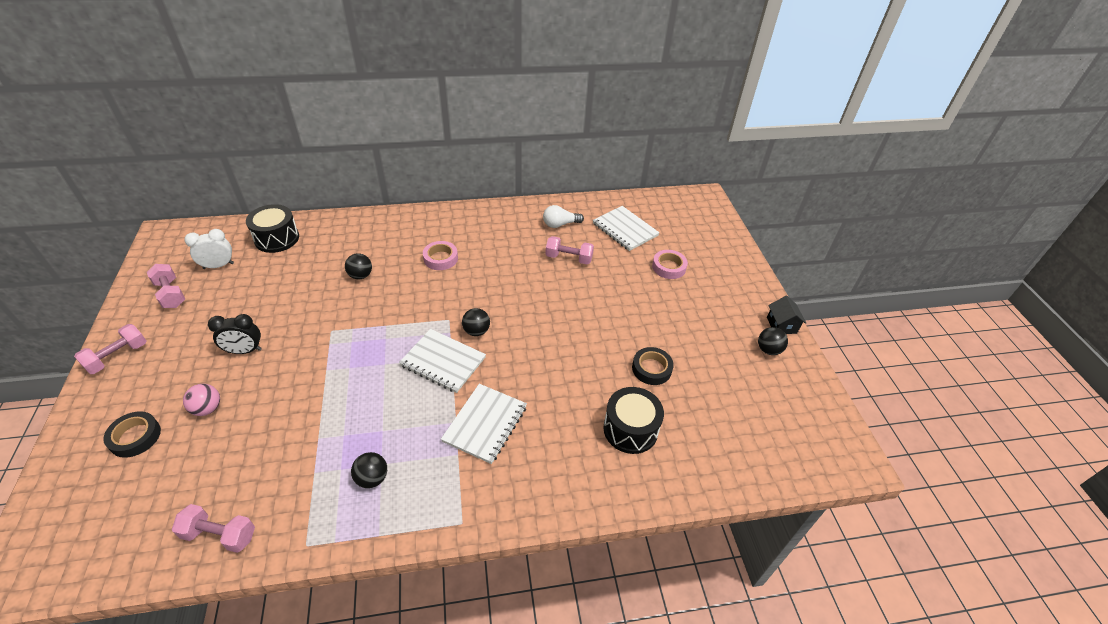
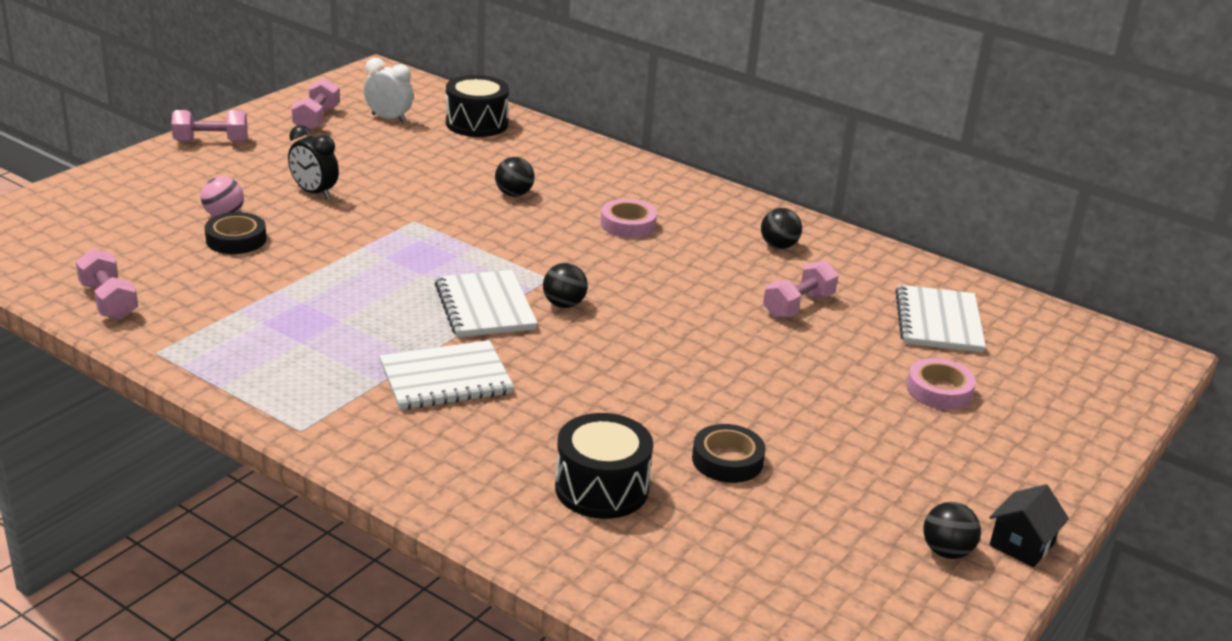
camera: 45 degrees right, 15 degrees down
black tape [103,411,161,458] -> black tape moved to [205,212,266,254]
black ball [351,452,387,488] -> black ball moved to [761,208,802,249]
white light bulb [543,205,584,228] -> none
pink dumbbell [545,236,594,264] -> pink dumbbell turned 75 degrees clockwise [763,261,838,319]

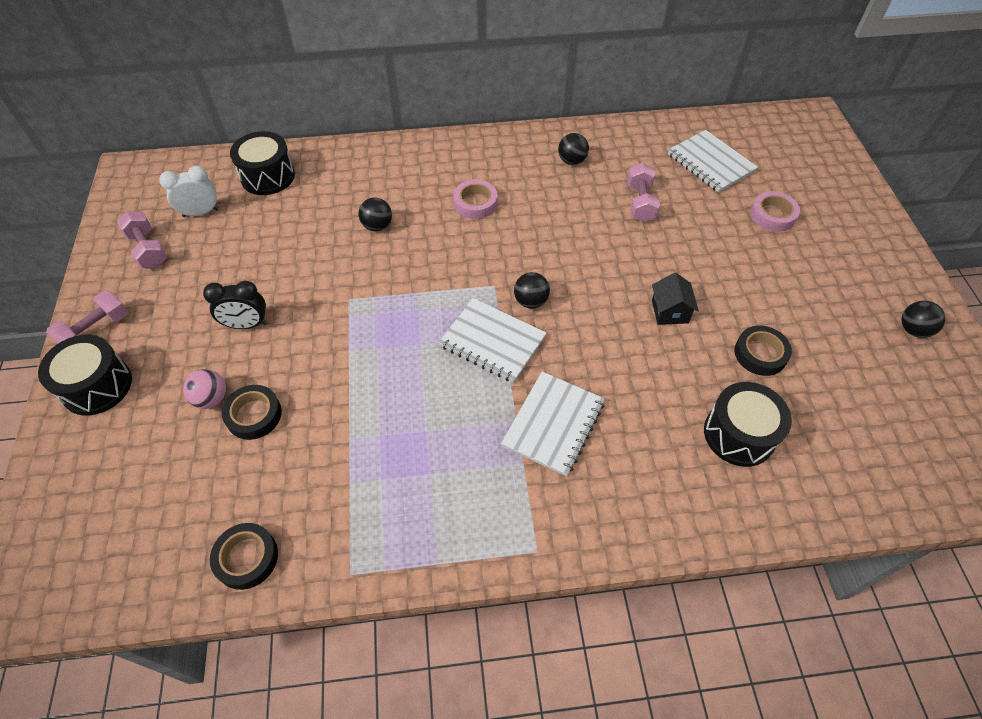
camera: 40 degrees left, 25 degrees up
pink dumbbell [76,248,138,320] -> black tape [210,523,278,590]
black house [989,484,1069,567] -> black house moved to [652,273,699,325]
none -> black drum [38,335,132,415]

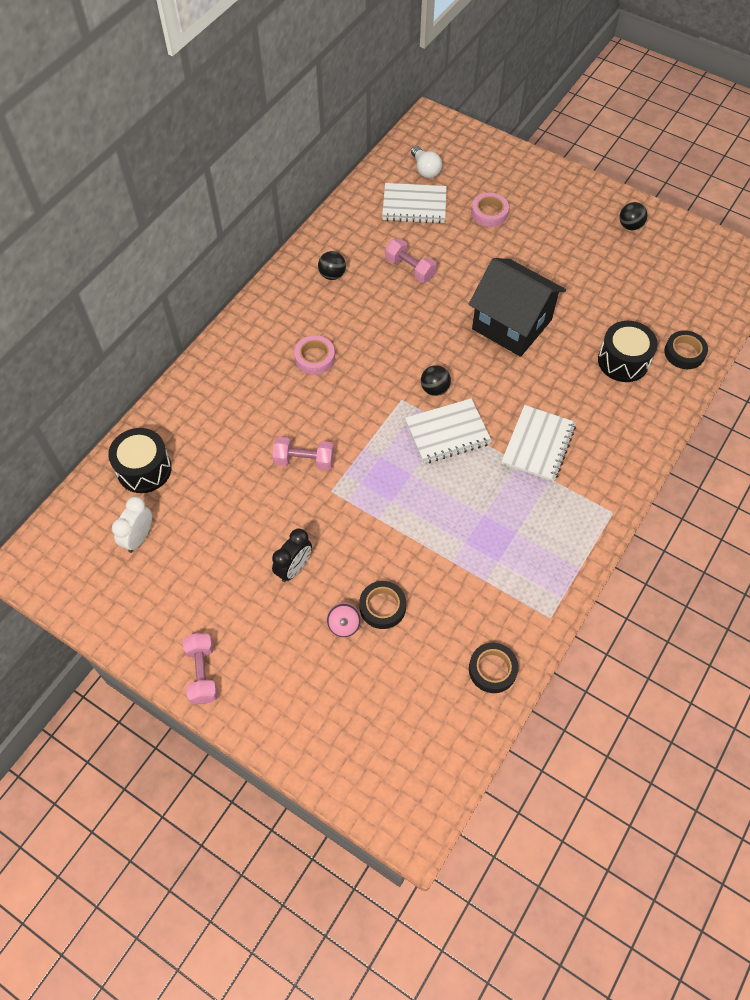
camera: 50 degrees left, 5 degrees up
black drum [38,335,132,415] -> none
pink dumbbell [117,212,167,269] -> pink dumbbell moved to [272,437,334,470]
black ball [358,197,392,231] -> none
white notebook [501,372,605,476] -> white notebook turned 45 degrees clockwise [501,405,576,482]
black house [652,273,699,325] -> black house [468,258,566,357], size x2.31
black tape [734,326,792,376] -> black tape moved to [664,330,708,369]
none -> white light bulb [411,146,442,178]

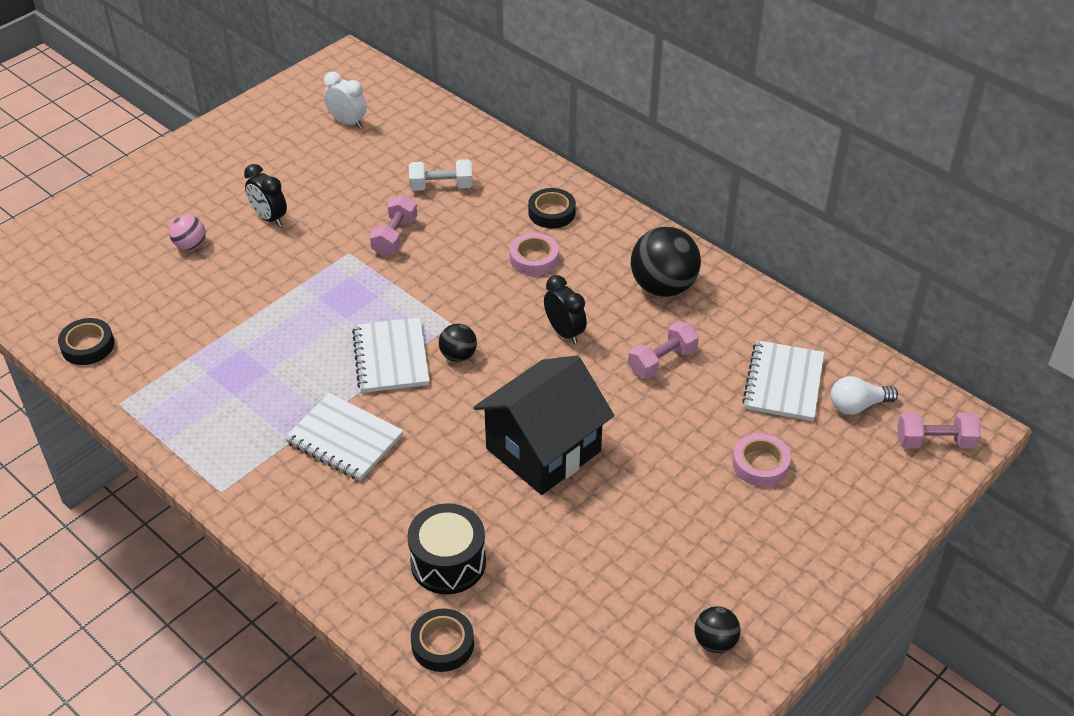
camera: 100 degrees right, 15 degrees down
black drum [108,428,172,493] -> none
pink dumbbell [183,633,218,704] -> pink dumbbell moved to [898,412,981,449]
black ball [318,251,346,280] -> black ball [631,227,701,297], size x1.90
black tape [359,581,406,629] -> black tape moved to [528,188,576,228]
none -> white dumbbell [409,159,473,191]
none -> black clock [544,275,587,344]

